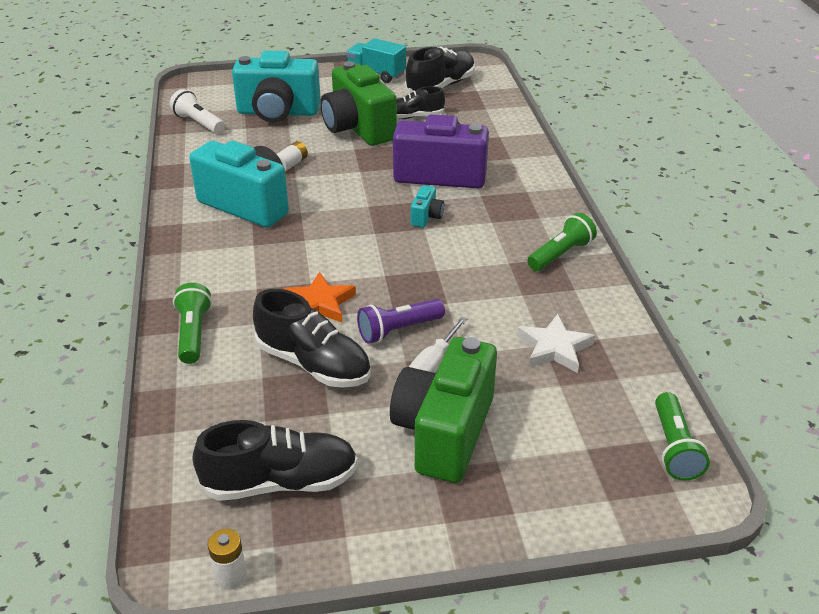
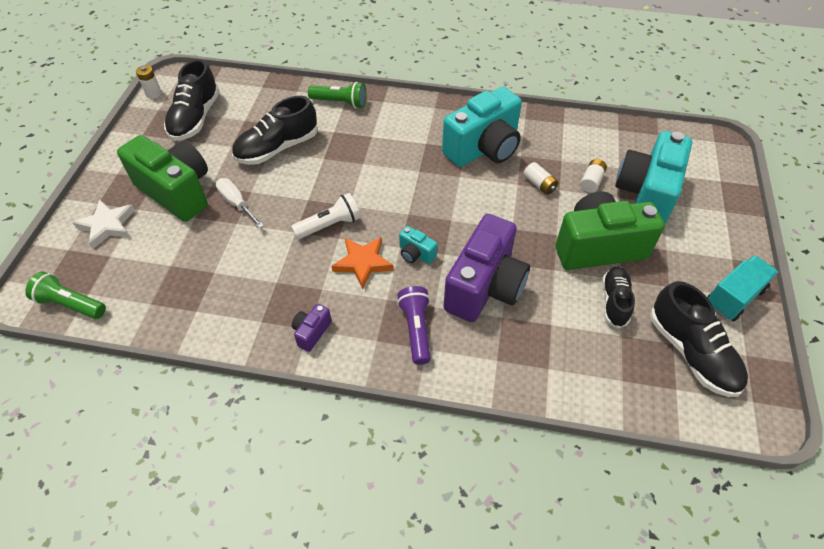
camera: 110 degrees right, 15 degrees up
white flashlight [170,89,225,134] -> white flashlight moved to [291,193,361,239]
orange star [284,272,356,322] -> orange star moved to [331,237,393,289]
purple flashlight [357,299,445,344] -> purple flashlight moved to [397,286,431,365]
white star [517,314,595,373] -> white star moved to [73,199,135,249]
green flashlight [527,213,597,271] -> purple camera [292,304,332,352]
none -> white battery [580,159,607,193]

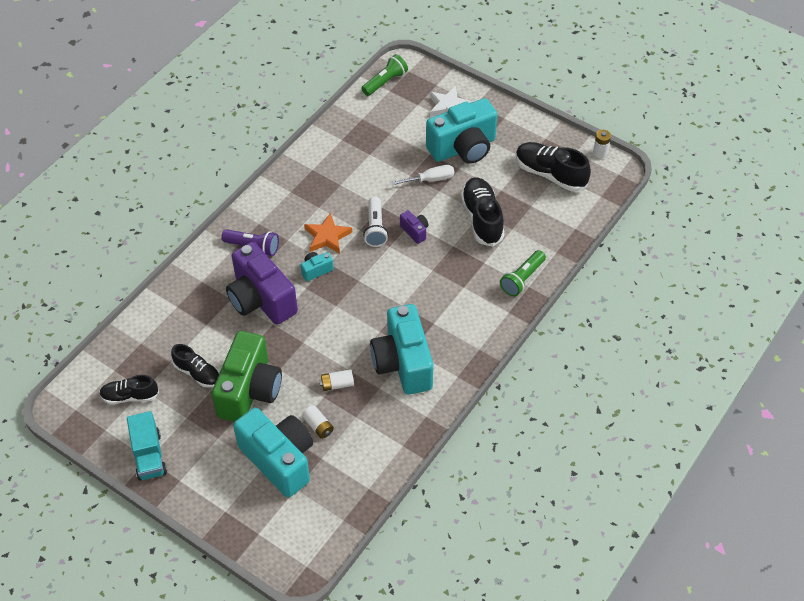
camera: 115 degrees right, 0 degrees up
green camera [117,135,208,222] -> turquoise camera [426,98,497,164]
purple camera [292,304,332,352] -> purple camera moved to [400,210,428,244]
black shoe [650,281,748,397] -> black shoe [99,375,159,404], size x0.63

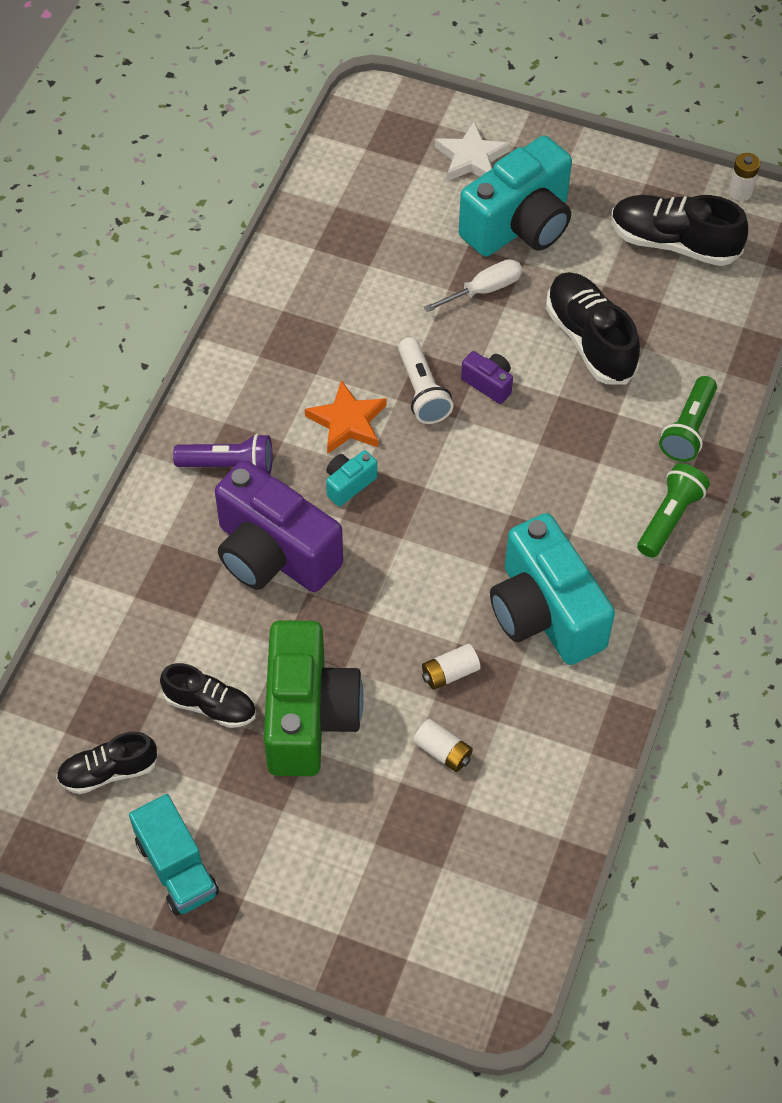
camera: 15 degrees left, 5 degrees up
turquoise camera [233,408,313,498] -> none
green flashlight [361,54,408,96] -> green flashlight moved to [637,463,710,558]

